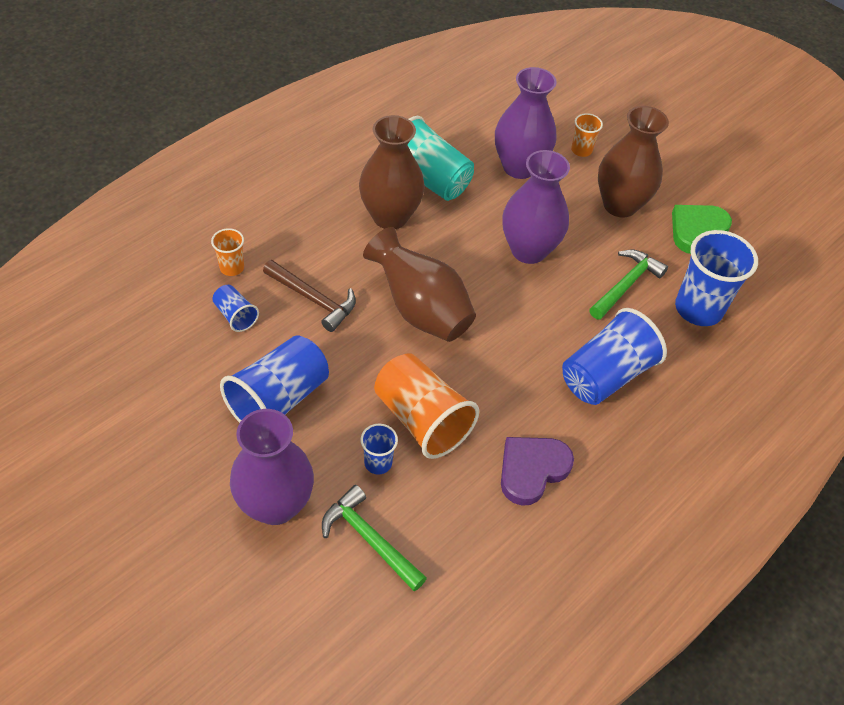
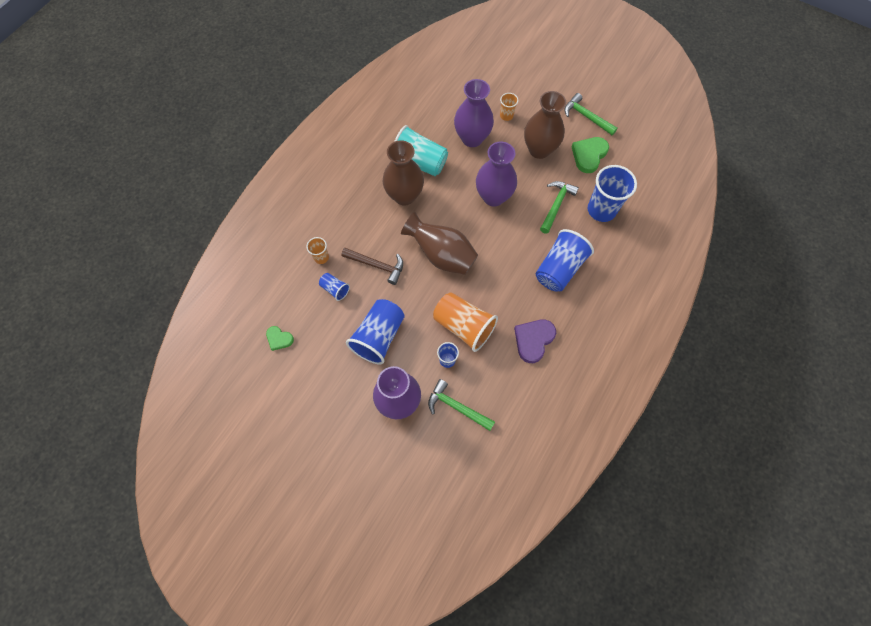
camera: 10 degrees left, 15 degrees up
none -> green heart [266,326,294,351]
none -> green hammer [564,93,618,135]

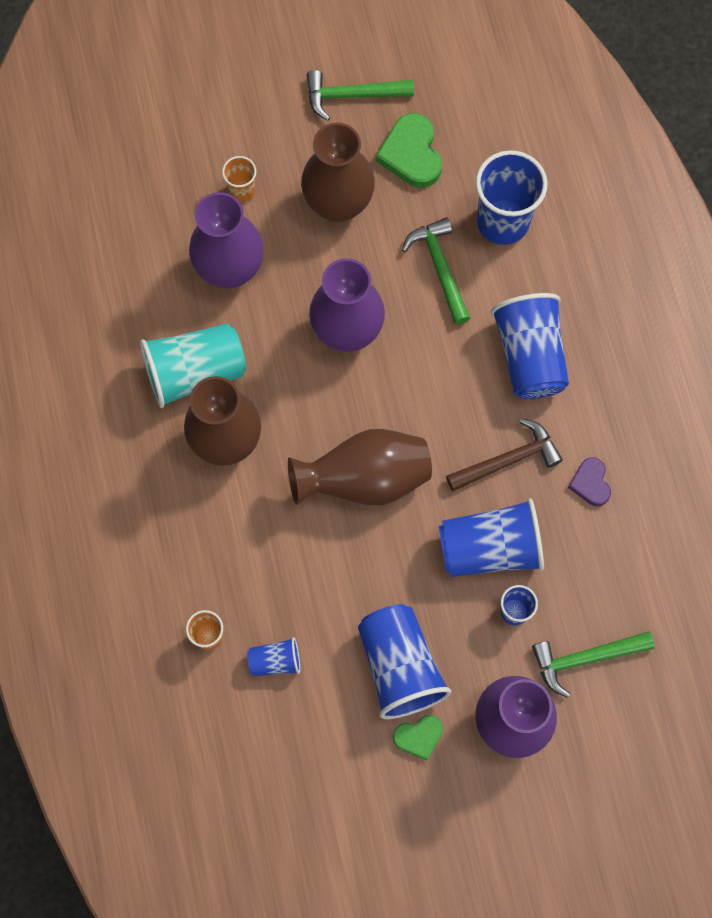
camera: 45 degrees left, 5 degrees up
green heart [266,326,294,351] -> green heart moved to [393,715,443,760]
brown hammer [341,248,403,285] -> brown hammer moved to [446,418,563,491]
orange cup [433,292,498,352] -> blue cup [439,498,544,577]
purple heart [514,319,556,363] -> purple heart [568,457,611,506], size x0.60

